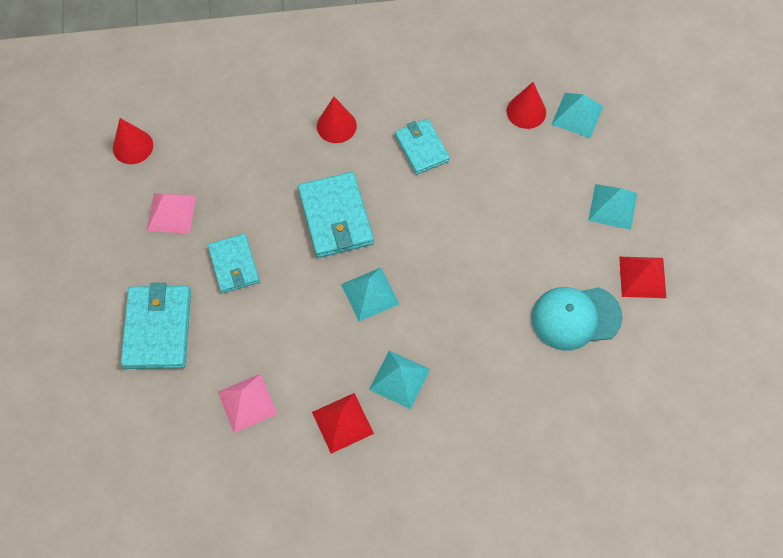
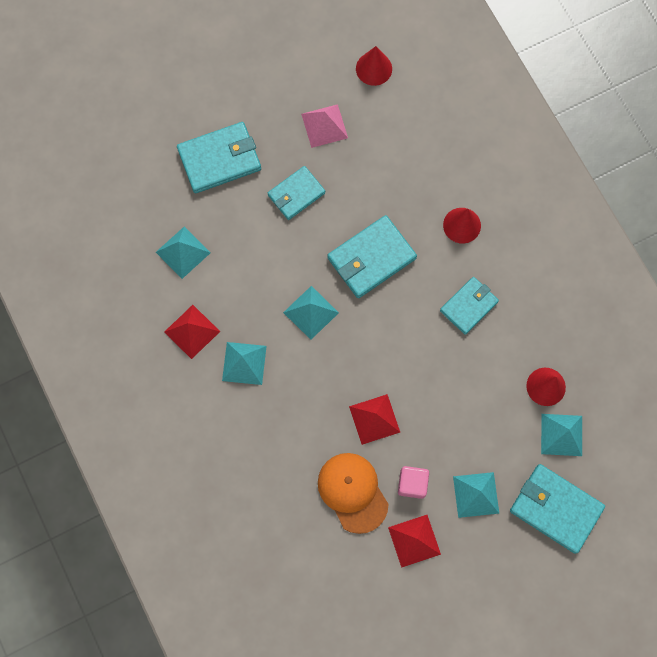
camera: 70 degrees right, 10 degrees up
pink pyramid [218,374,277,433] -> turquoise pyramid [156,226,211,279]
turquoise cap [532,287,623,351] -> orange cap [318,453,389,534]
none -> red pyramid [349,394,400,445]
none -> pink cube [398,466,429,499]
none -> turquoise wallet [510,464,605,554]

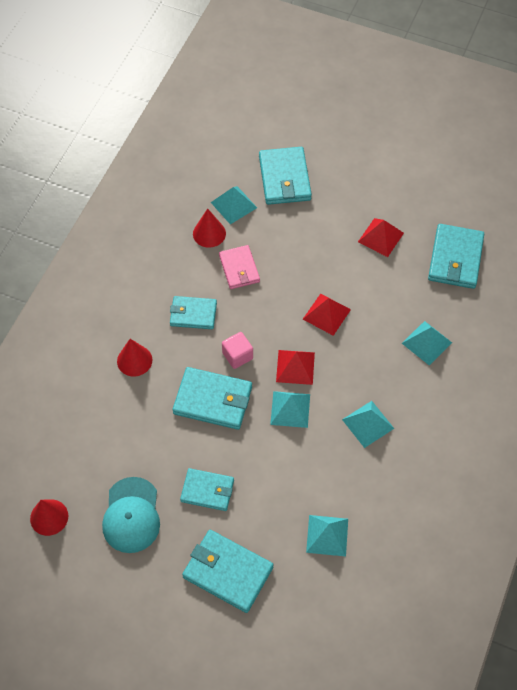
camera: 130 degrees left, 15 degrees down
red pyramid [165,305,220,359] -> red pyramid moved to [276,350,315,385]
pink pyramid [301,104,348,148] -> turquoise cap [102,477,160,553]
orange cap [318,453,389,534] -> none
pink cube [398,466,429,499] -> pink cube moved to [222,332,253,369]
turquoise pyramid [453,472,499,518] -> turquoise pyramid moved to [402,321,452,365]
none -> pink wallet [219,245,260,289]
none -> turquoise wallet [428,224,484,289]

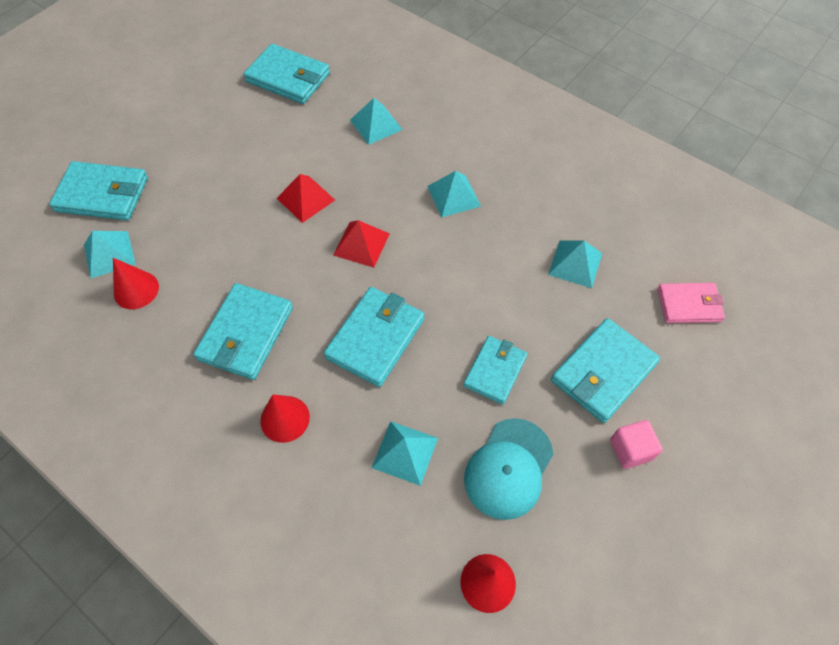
camera: 75 degrees left, 0 degrees up
turquoise cap [102,477,160,553] -> turquoise cap turned 105 degrees clockwise [464,418,554,520]
turquoise wallet [170,296,217,329] -> turquoise wallet [193,283,293,380], size x1.52
pink wallet [219,245,260,289] -> pink wallet moved to [658,283,725,323]
pink cube [222,332,253,369] -> pink cube moved to [610,420,663,469]
turquoise pyramid [270,391,310,428] -> turquoise pyramid moved to [372,421,438,486]
red pyramid [358,218,404,257] -> none

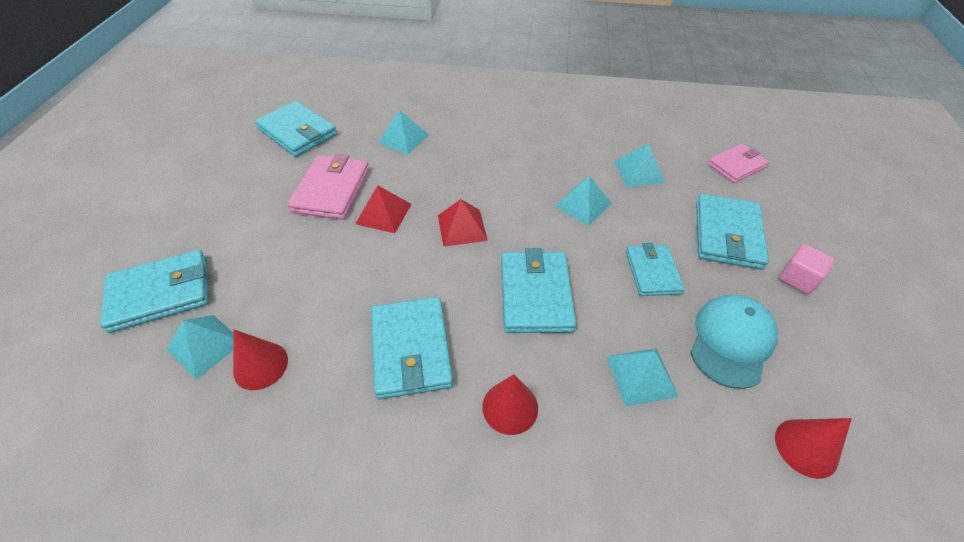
camera: 30 degrees left, 10 degrees down
turquoise wallet [244,44,330,104] -> turquoise wallet turned 45 degrees clockwise [255,101,337,157]
turquoise pyramid [427,171,481,218] -> turquoise pyramid moved to [554,176,612,226]
turquoise cap [464,418,554,520] -> turquoise cap turned 150 degrees counterclockwise [691,294,778,389]
none -> pink wallet [287,154,369,220]

